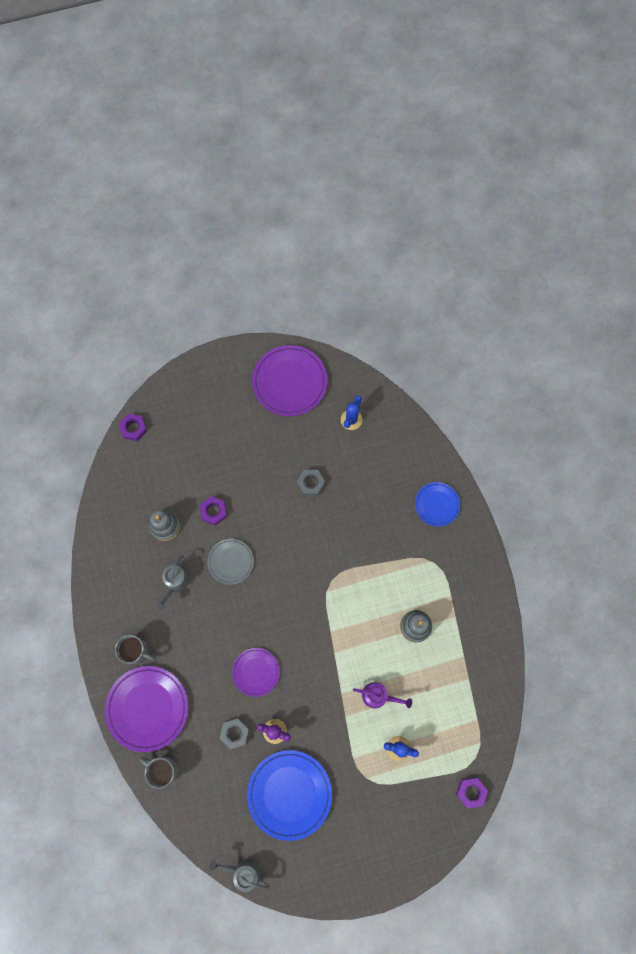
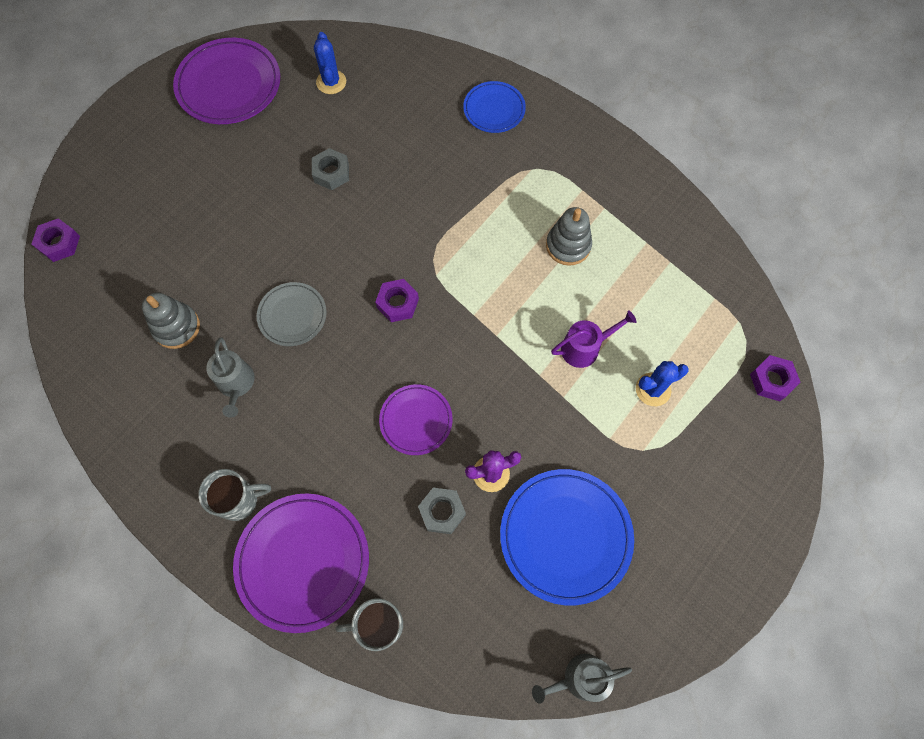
camera: 35 degrees left, 5 degrees down
purple nut [200,496,227,526] -> purple nut moved to [375,279,419,322]

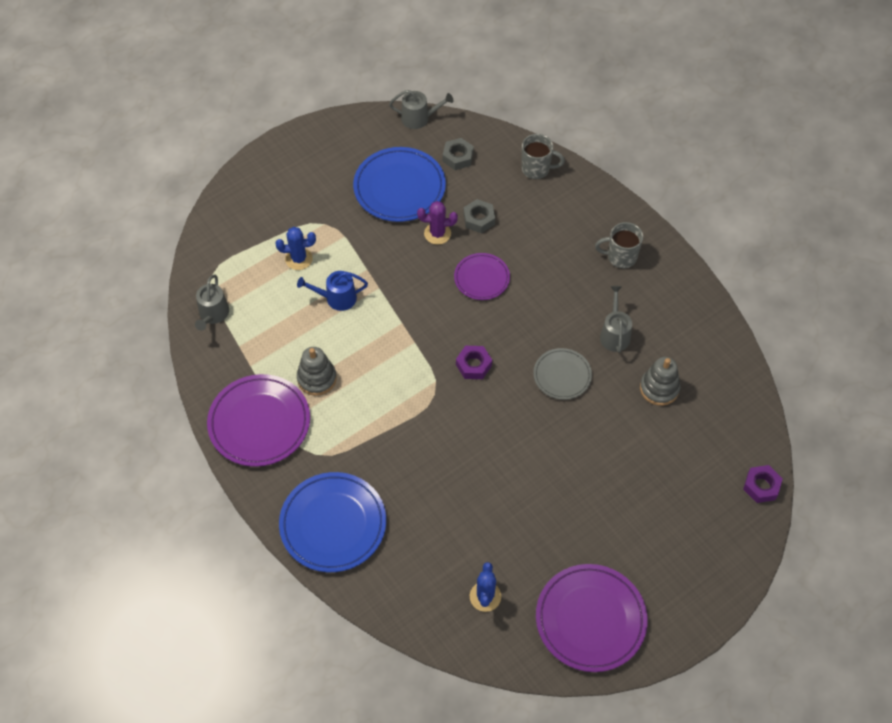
camera: 165 degrees left, 10 degrees down
purple plate [233,494,369,633] -> purple plate moved to [207,374,310,467]
grey nut [312,148,349,190] -> grey nut moved to [443,138,474,170]
blue plate [463,81,526,133] -> blue plate [279,472,386,572], size x1.72
purple watering can [551,310,636,368] -> blue watering can [297,271,368,311]
purple nut [750,355,801,401] -> none
none -> grey watering can [195,275,229,331]

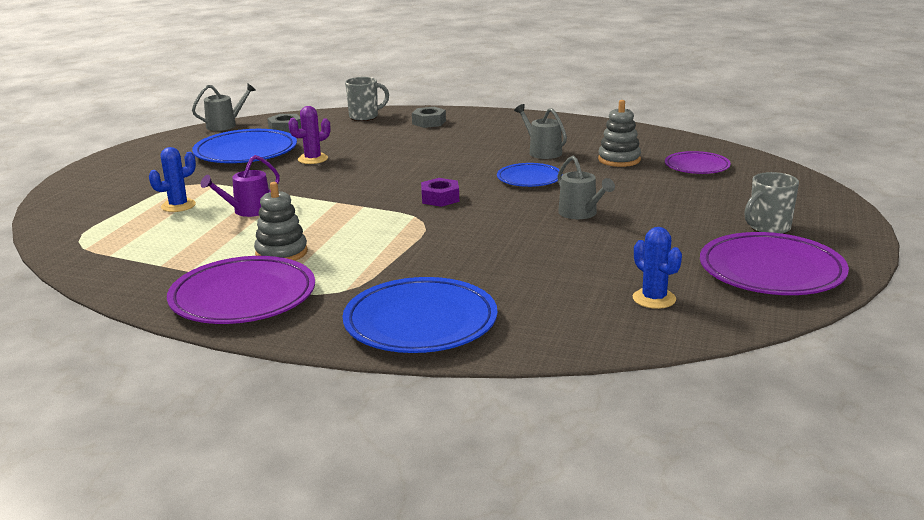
camera: 35 degrees left, 35 degrees down
grey watering can [195,275,229,331] -> grey watering can moved to [557,155,615,219]
blue watering can [297,271,368,311] -> purple watering can [201,155,280,217]
purple plate [454,253,510,300] -> purple plate moved to [665,151,731,174]
grey nut [464,199,495,233] -> grey nut moved to [412,107,446,128]
grey plate [533,348,592,400] -> blue plate [497,163,560,187]
grey mug [595,222,643,269] -> grey mug moved to [744,172,799,234]
purple nut [743,465,783,503] -> none

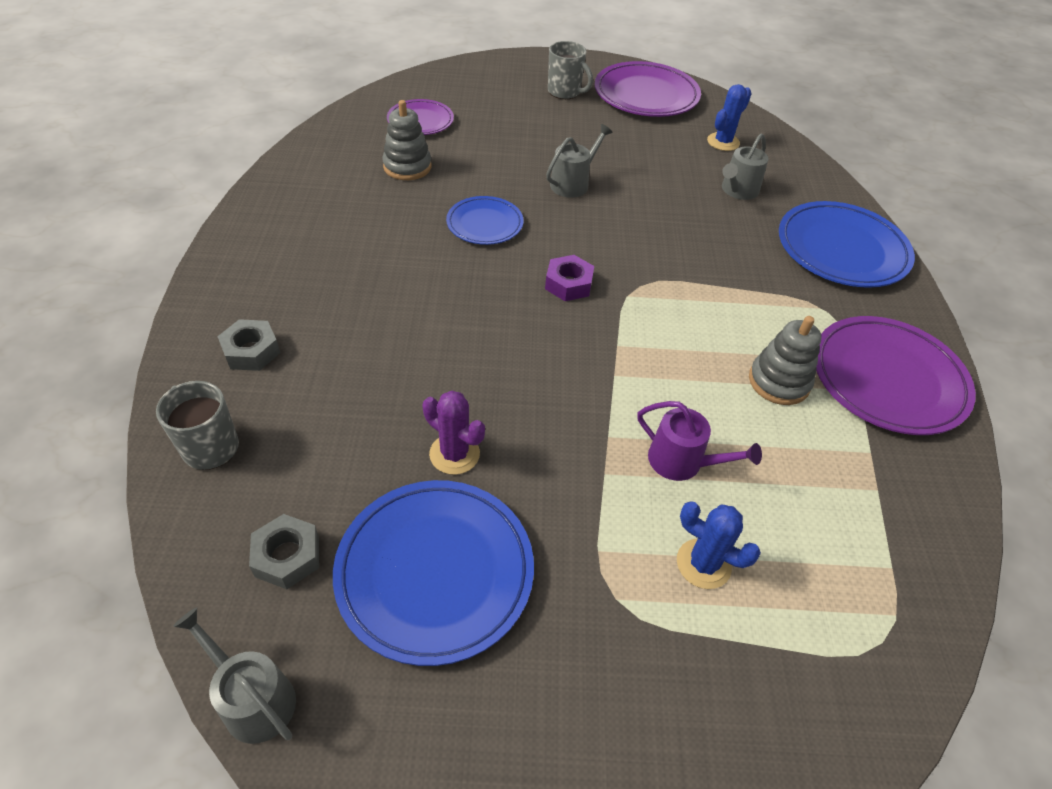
camera: 110 degrees left, 25 degrees up
grey watering can [514,104,567,159] -> grey watering can moved to [722,134,768,200]

